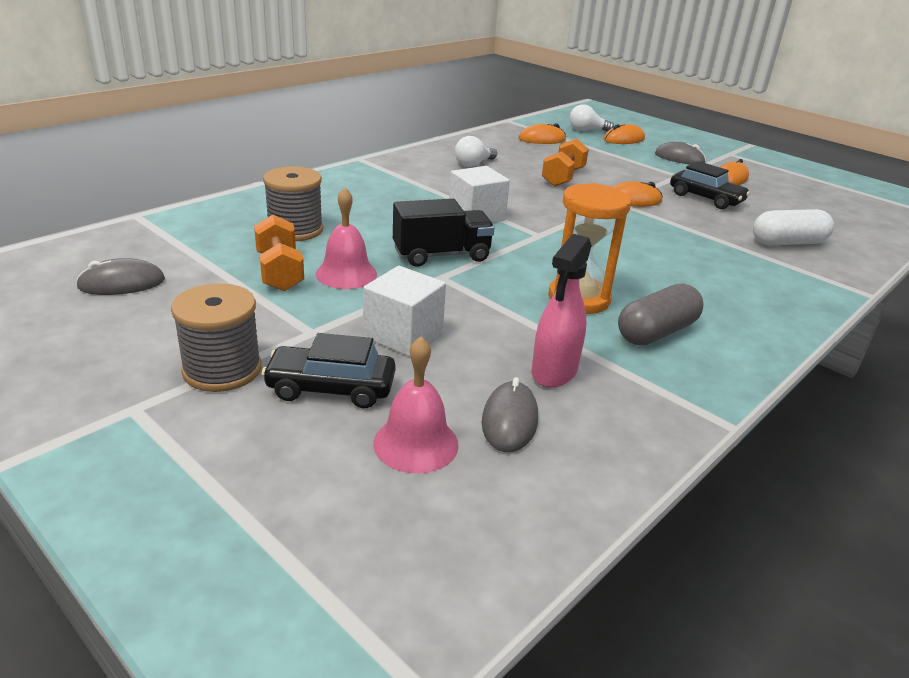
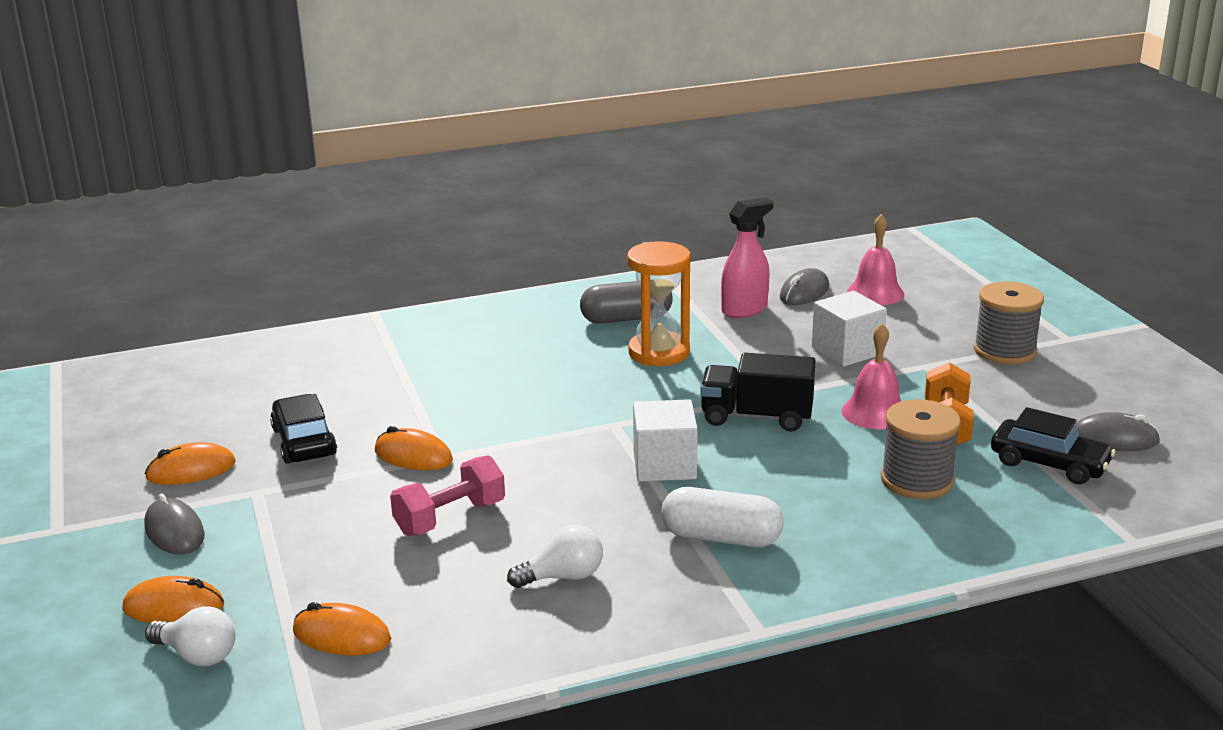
camera: 150 degrees left, 5 degrees down
black car [262,333,396,408] -> black car moved to [991,407,1115,484]
orange dumbbell [542,138,589,187] -> pink dumbbell [390,455,505,536]
white capsule [753,209,834,245] -> white capsule moved to [661,487,784,547]

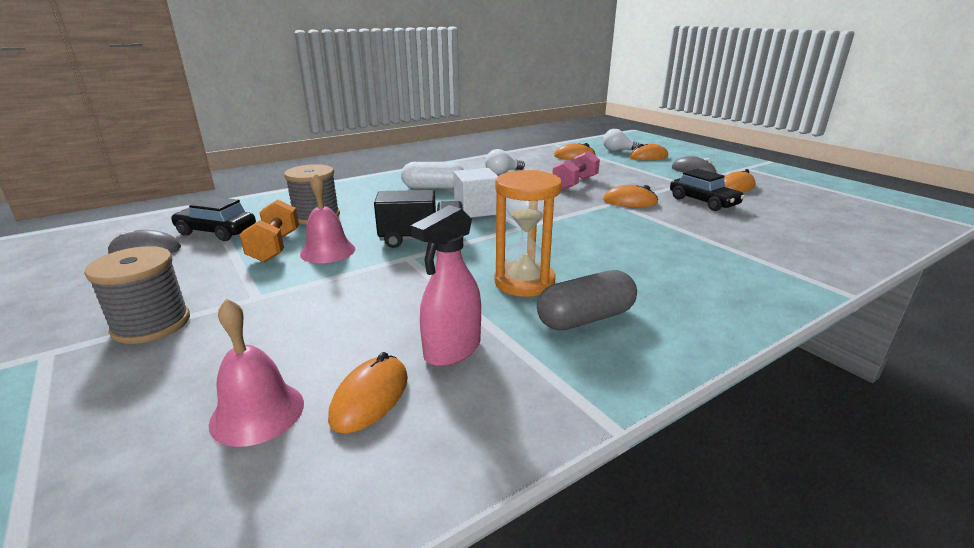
camera: 165 degrees right, 0 degrees up
grey mouse [780,268,829,305] -> orange mouse [328,352,408,434]
white cube [812,291,887,367] -> none

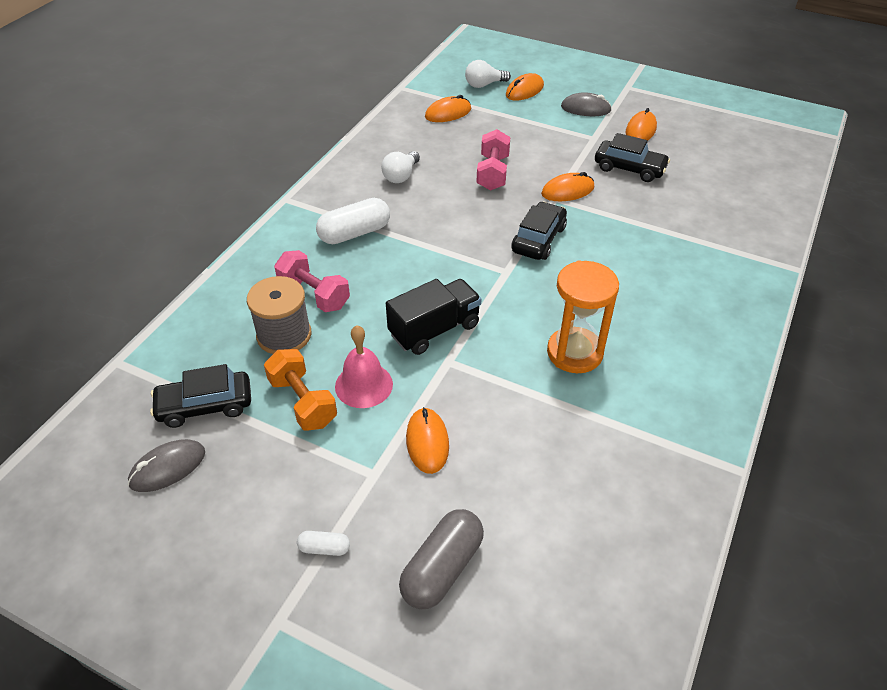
camera: 30 degrees left, 20 degrees up
grey spool [84,246,190,344] -> white capsule [297,531,350,556]
pink bell [209,298,304,447] -> none
orange mouse [328,352,408,434] -> orange mouse moved to [406,407,449,474]
pink spray bottle [411,205,481,366] -> none
white cube [454,168,498,218] -> none
grey capsule [537,270,637,331] -> grey capsule moved to [399,509,484,609]
none -> pink dumbbell [274,250,350,312]
none -> black car [512,202,567,260]

